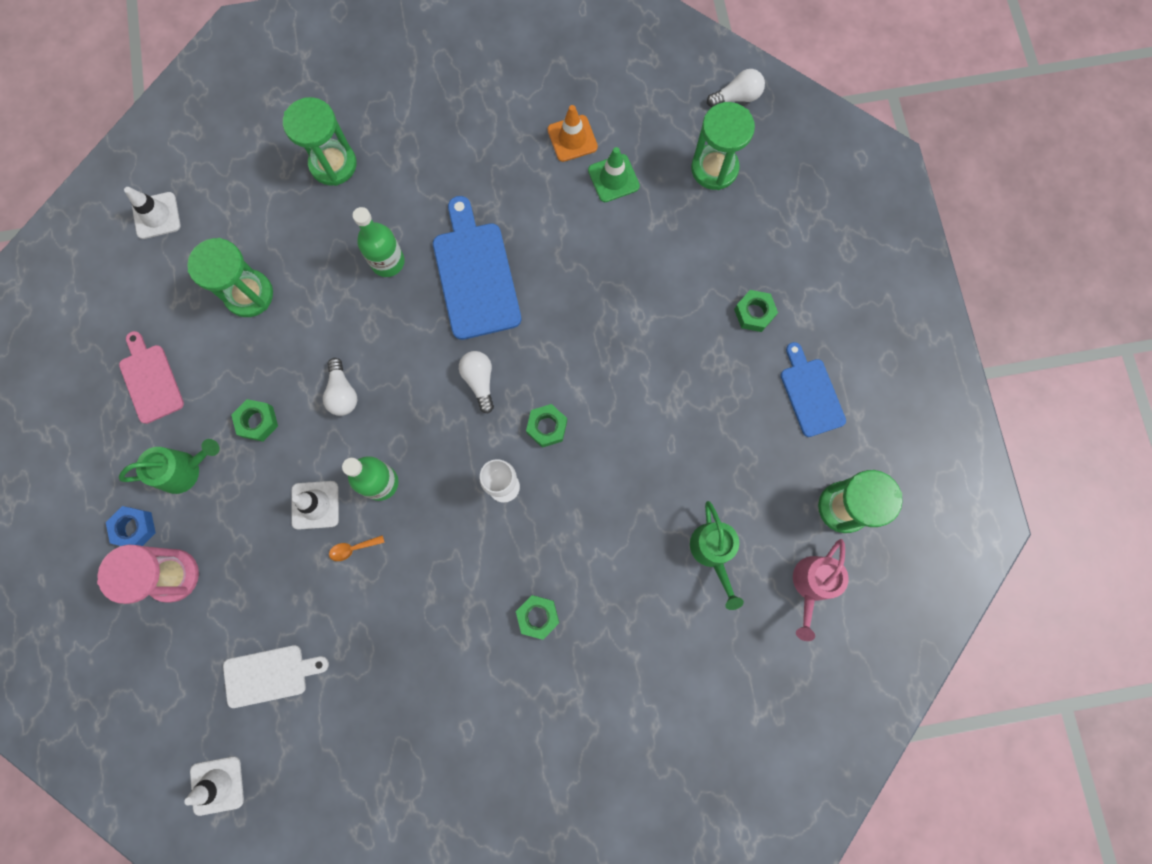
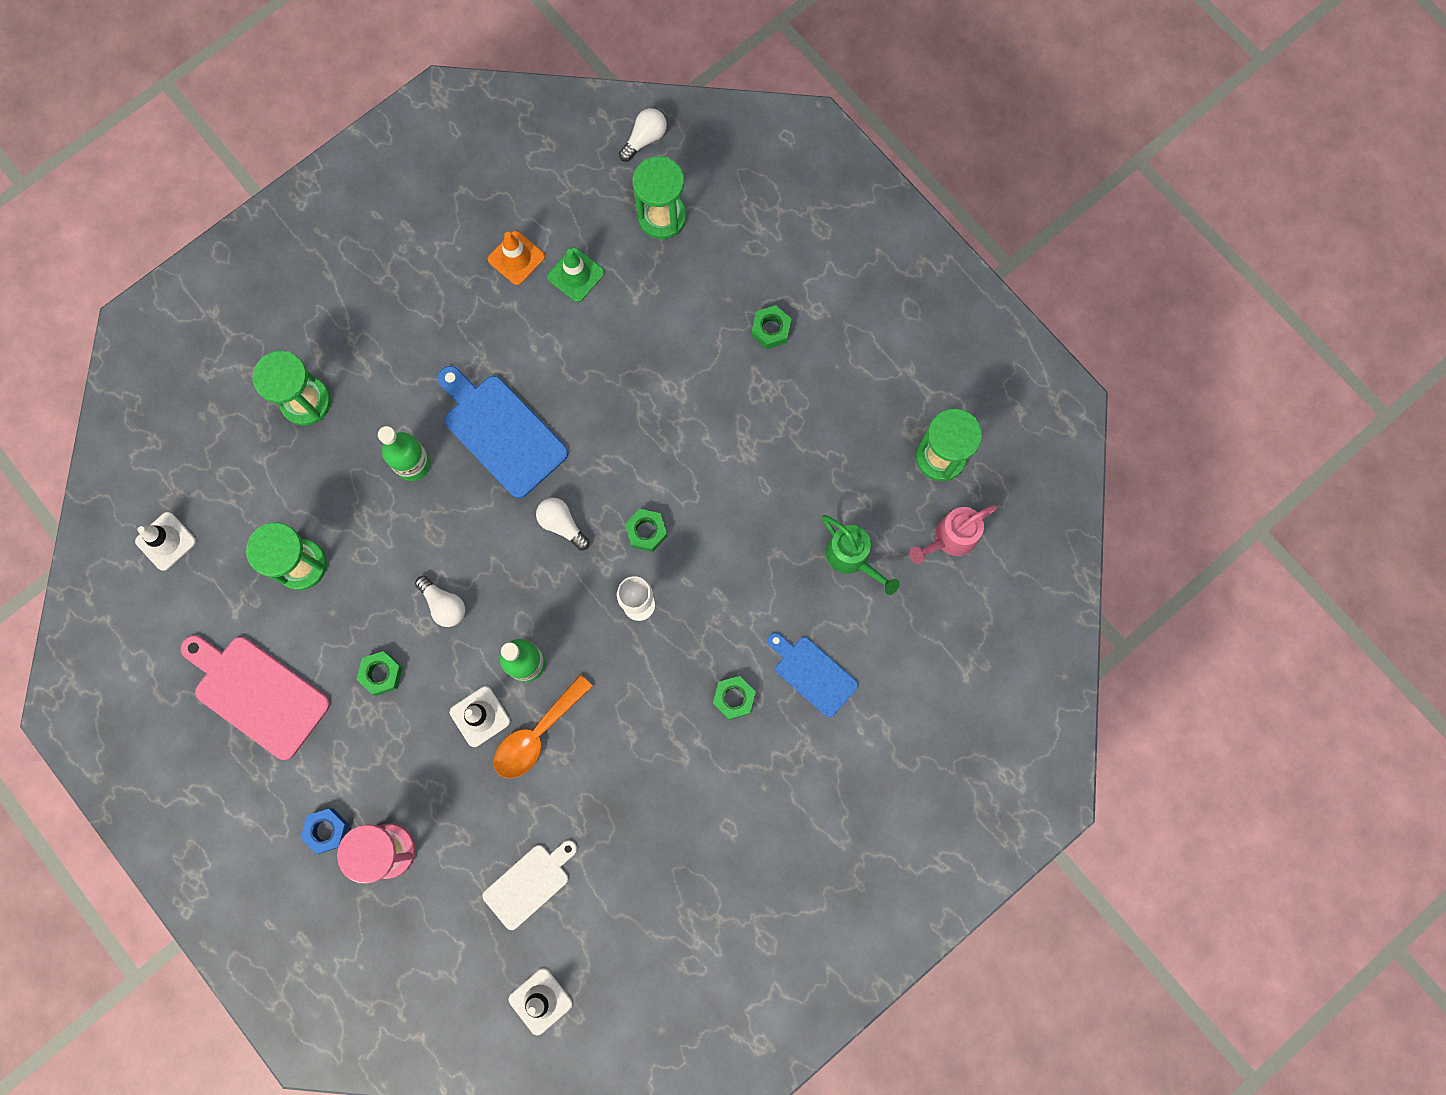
camera: 30 degrees left, 0 degrees up
pink cutting board [119,331,184,424] -> pink cutting board [181,635,330,760], size x1.59
green watering can [119,439,220,494] -> none
orange spoon [329,535,385,561] -> orange spoon [494,675,593,779], size x2.24
blue cutting board [781,342,846,437] -> blue cutting board moved to [768,633,858,717]
pink watering can [793,539,849,641] -> pink watering can turned 60 degrees clockwise [909,505,997,564]

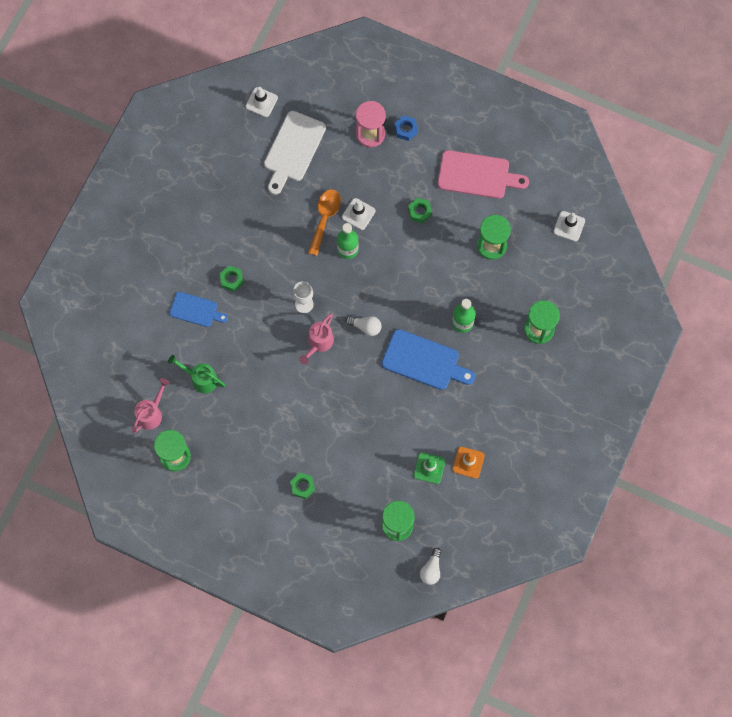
camera: 155 degrees right, 5 degrees down
white light bulb [415,576,465,627] -> none
white cutting board [483,840,577,930] -> white cutting board [264,111,326,195], size x1.59
green nut [625,509,668,552] -> pink watering can [299,314,334,364]

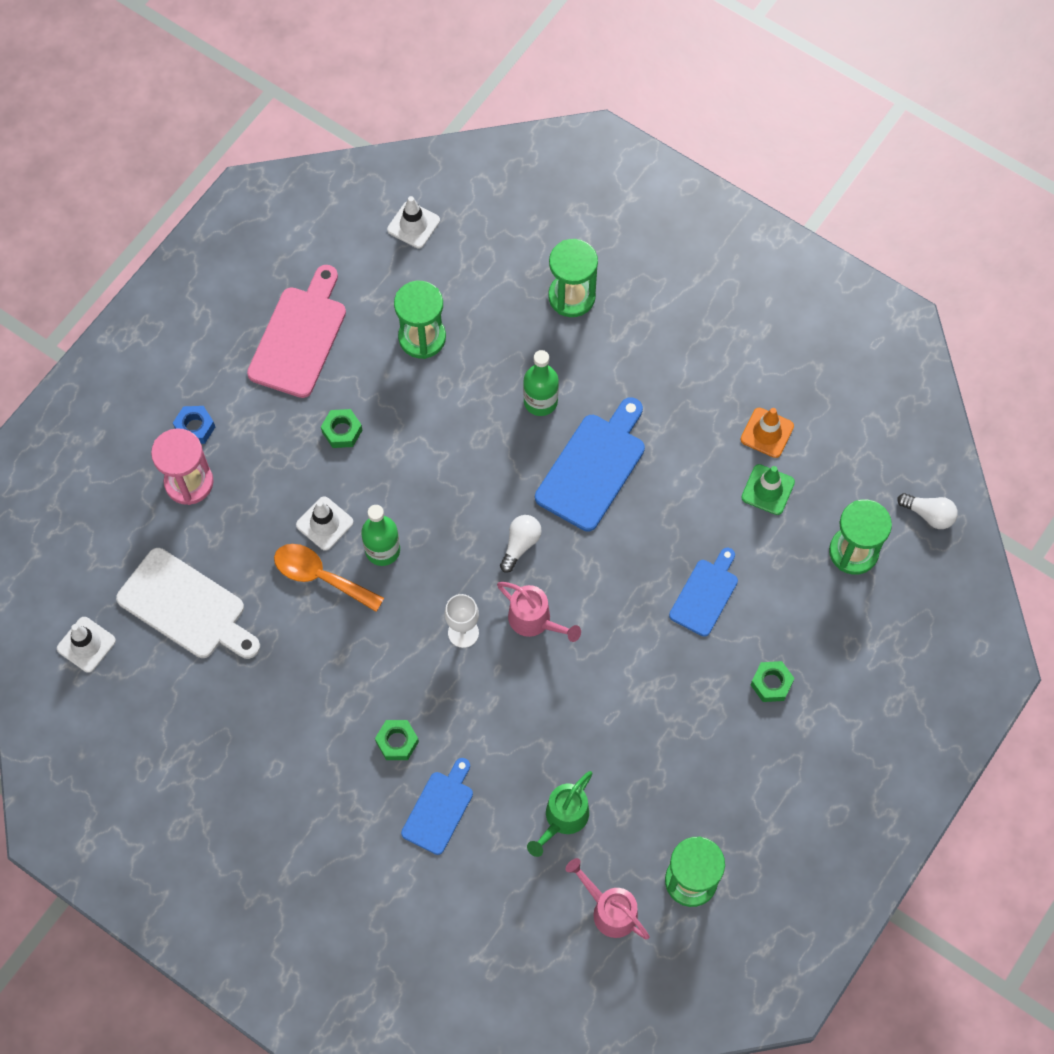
camera: 80 degrees left, 5 degrees down
none -> blue cutting board [669,548,738,637]

